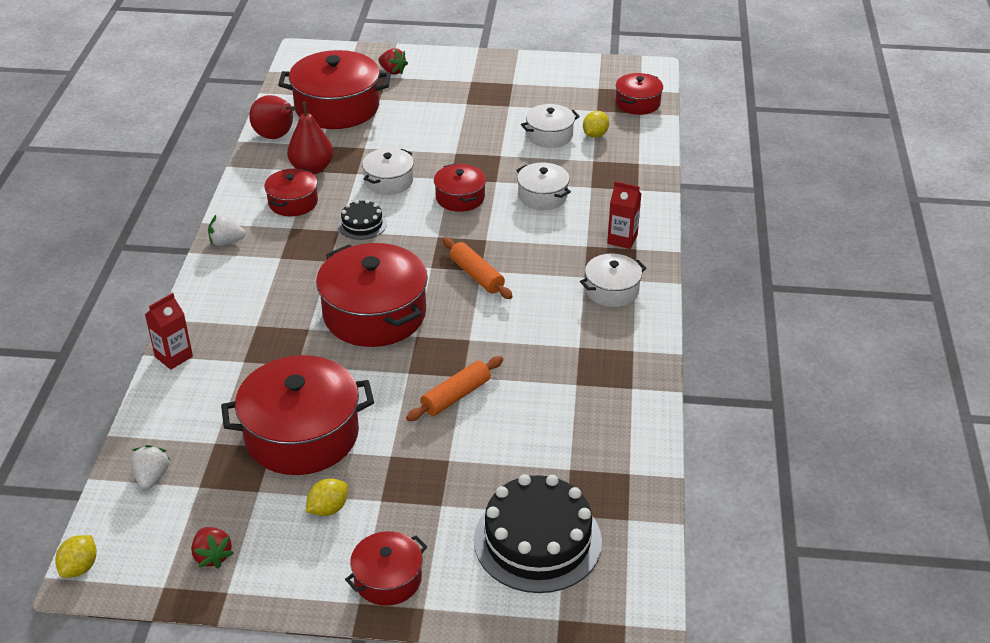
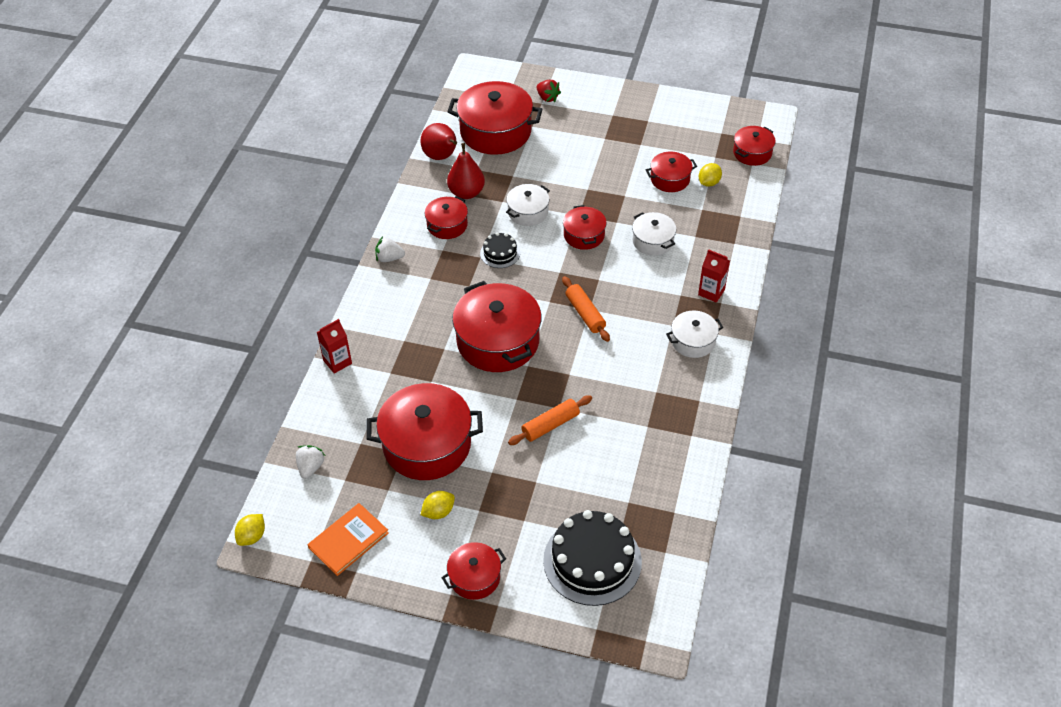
camera: 10 degrees right, 10 degrees up
red strawberry [191,527,234,569] -> orange book [307,503,389,576]
white pot [521,104,580,148] -> red pot [646,152,697,192]

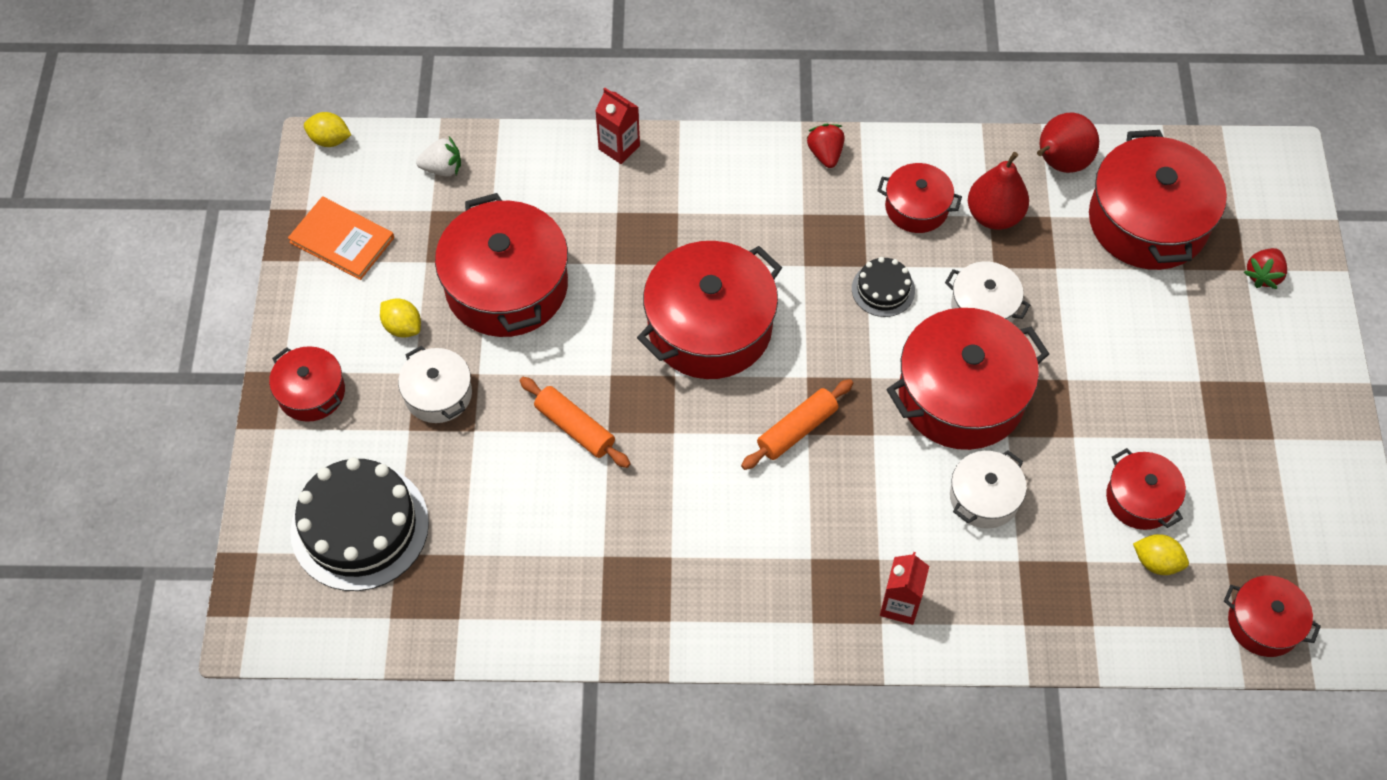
camera: 75 degrees right, 10 degrees up
white strawberry [375,236,405,262] -> red strawberry [806,124,844,168]
red pot [563,205,607,250] -> red pot [886,308,1049,450], size x1.88
white pot [666,311,723,358] -> white pot moved to [398,346,472,423]

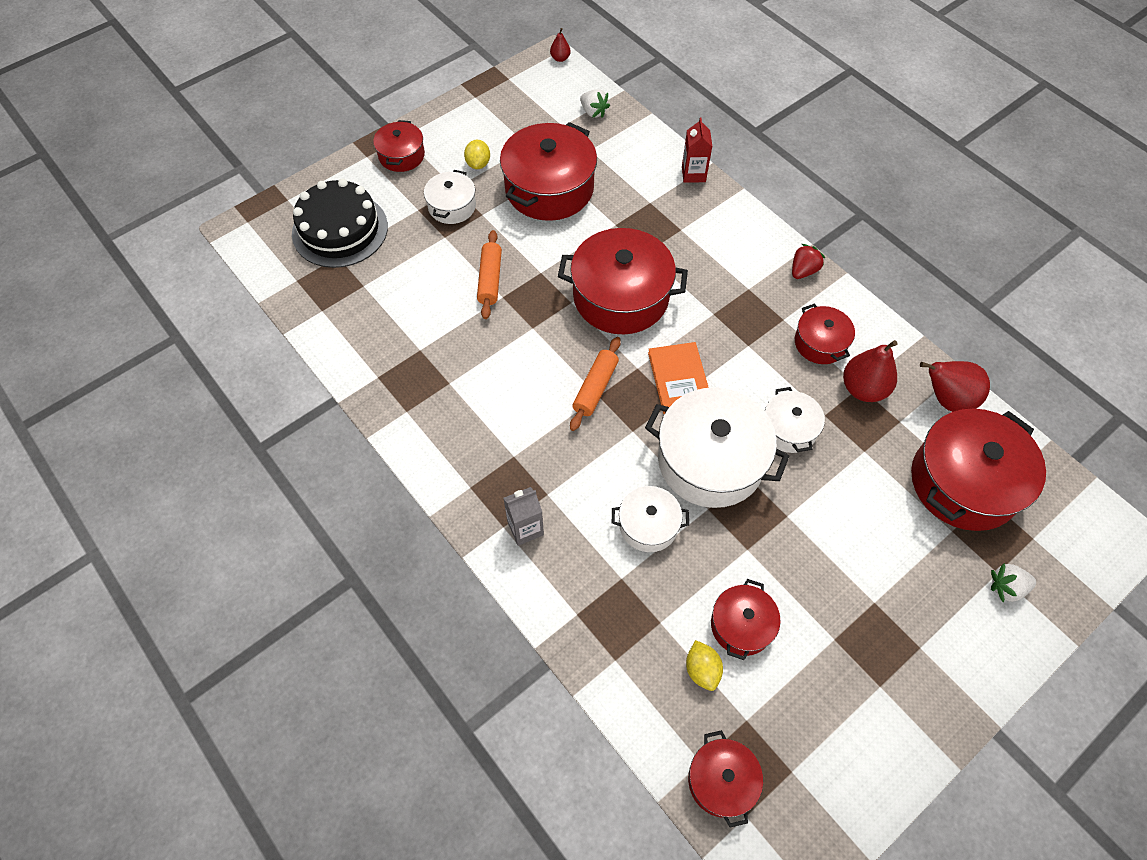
camera: 50 degrees right, 0 degrees up
orange book [288,196,394,280] -> orange book moved to [648,342,709,414]
yellow lemon [304,112,351,147] -> red pear [550,28,571,62]
orange rolling pin [741,379,853,470] -> orange rolling pin turned 75 degrees counterclockwise [570,337,621,431]
black cake [852,257,915,317] -> none
red carton [880,552,929,625] -> grey carton [503,487,544,546]
red pot [886,308,1049,450] -> white pot [645,387,789,508]
red strawberry [1244,248,1287,289] -> white strawberry [991,563,1036,603]

